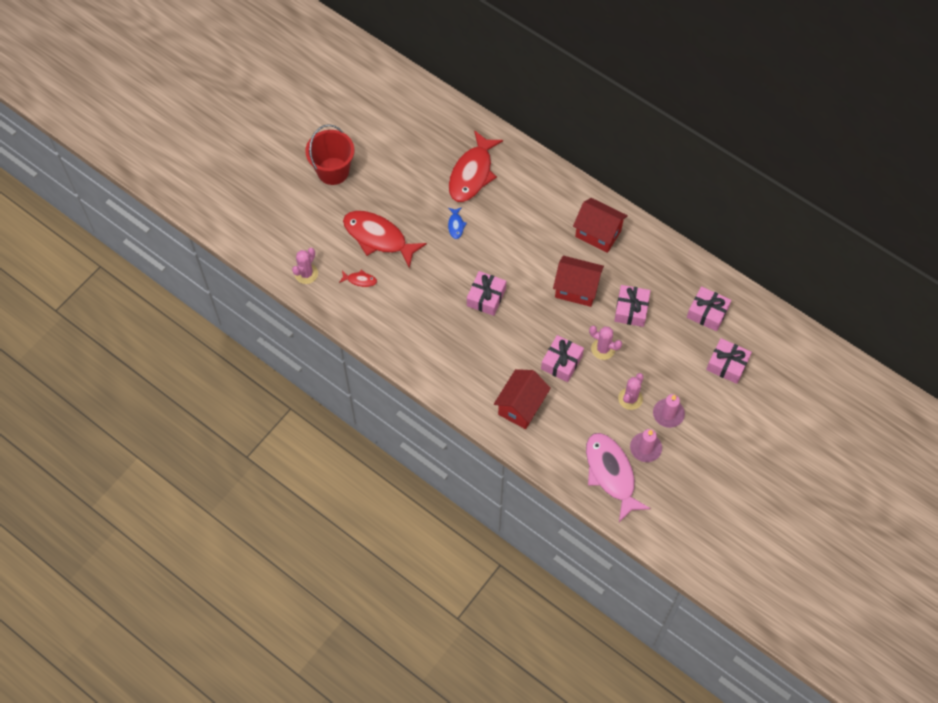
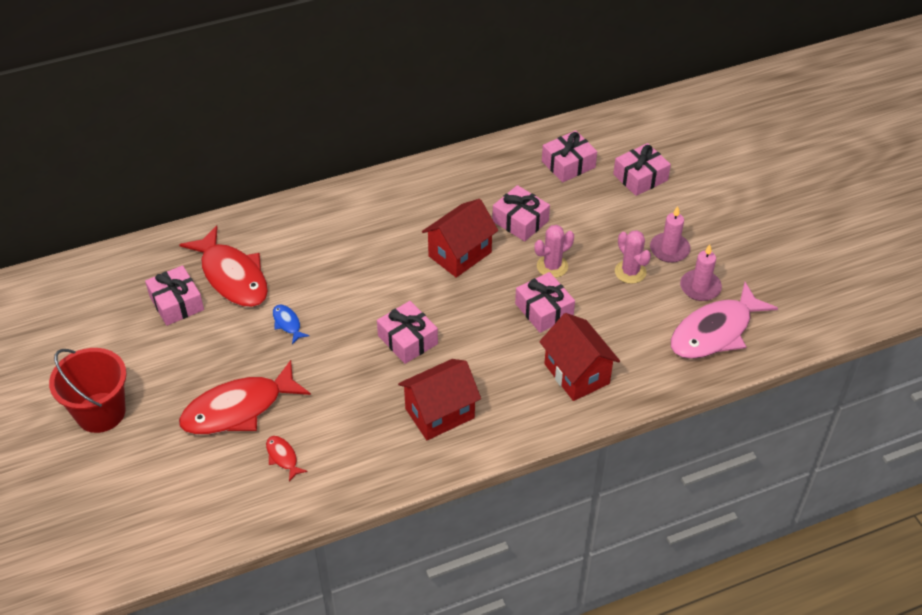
camera: 60 degrees left, 15 degrees down
pink cactus [292,248,318,284] -> none
red fish [339,270,377,287] -> red fish turned 75 degrees counterclockwise [266,436,308,482]
blue fish [448,207,467,239] -> blue fish turned 150 degrees counterclockwise [273,304,310,344]
red house [573,198,628,253] -> red house moved to [398,359,481,440]
pink fish [586,433,651,522] -> pink fish turned 45 degrees counterclockwise [671,282,778,359]
none -> pink gift [145,265,204,326]

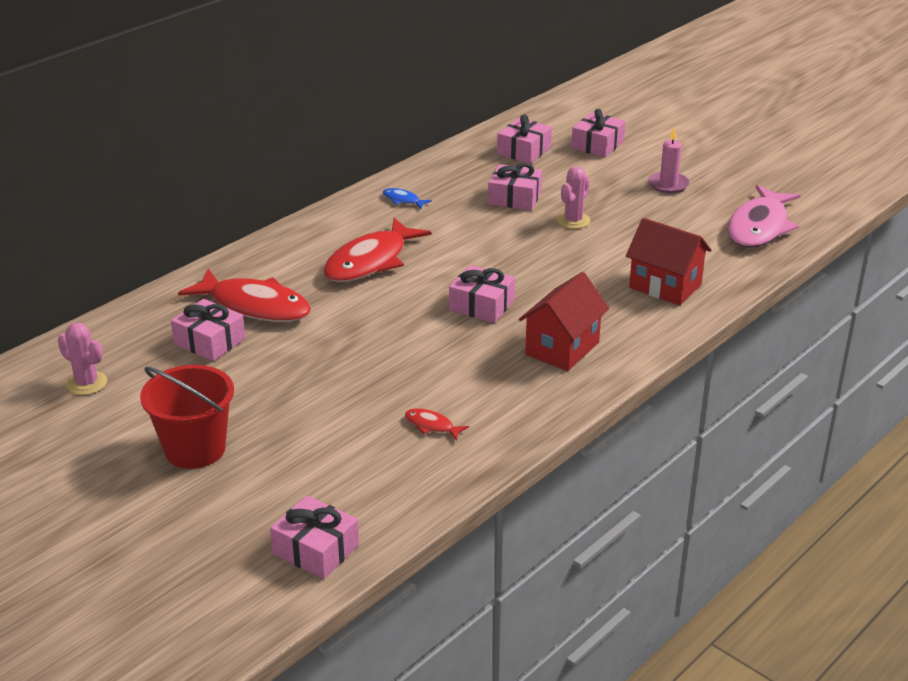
camera: 25 degrees left, 15 degrees down
red fish [179,360,311,435] -> red fish moved to [324,218,431,282]
blue fish [273,304,310,344] -> blue fish moved to [383,188,432,209]
red house [422,199,498,278] -> none
pink gift [515,272,575,333] -> pink gift moved to [270,495,359,579]
pink cactus [615,230,651,284] -> pink cactus moved to [58,323,107,395]
pink candle [680,244,722,301] -> none

